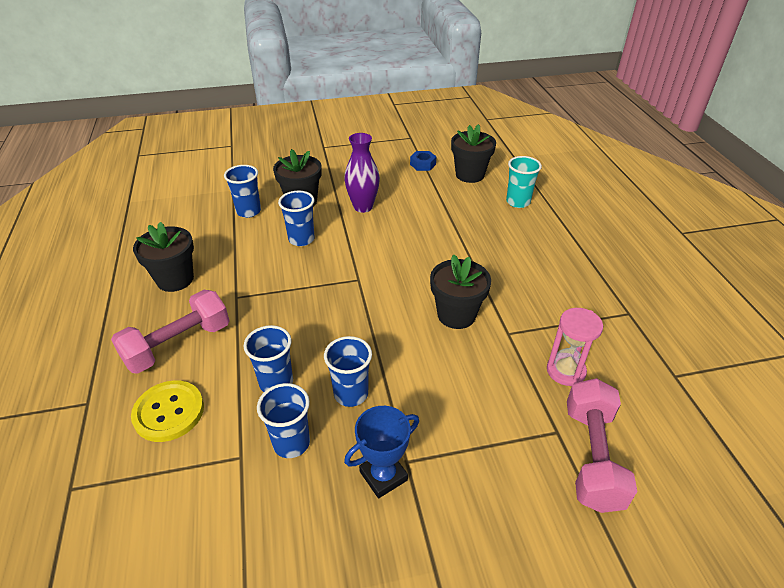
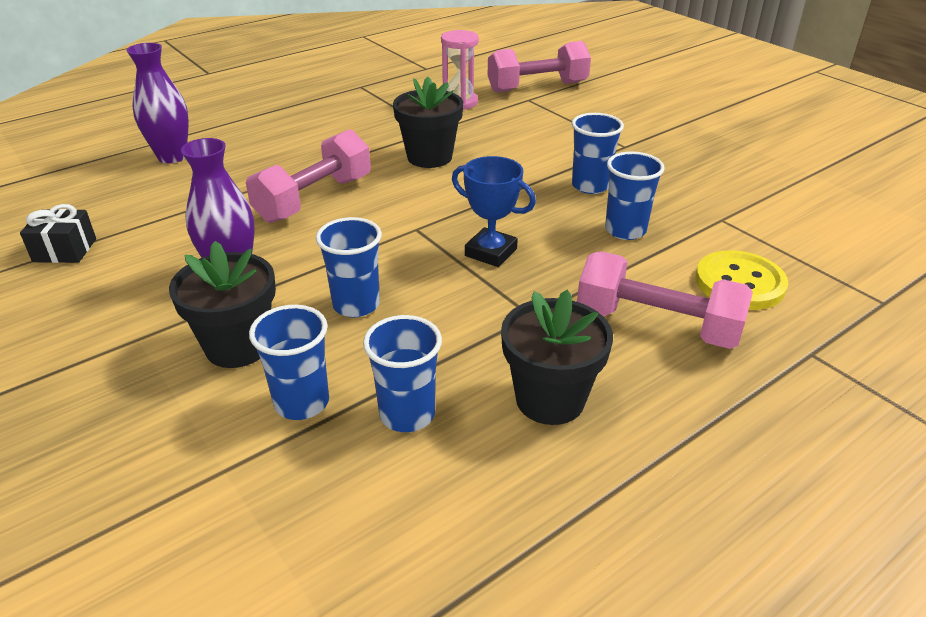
camera: 115 degrees left, 5 degrees down
blue cup [257,383,310,458] -> blue cup moved to [363,315,442,432]
blue trophy [344,406,419,498] -> blue trophy moved to [452,156,536,267]
blue nut [410,151,436,171] -> black gift [20,204,96,263]
black flower pot [451,124,496,183] -> none
turquoise cup [506,156,542,208] -> purple vase [127,43,189,164]
none -> pink dumbbell [246,129,371,223]

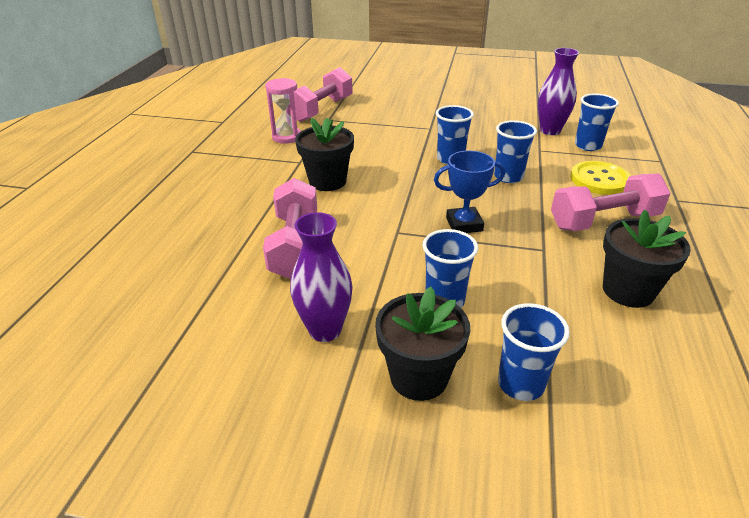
camera: 40 degrees left, 0 degrees up
black gift [20,204,96,263] -> none
purple vase [127,43,189,164] -> purple vase moved to [538,48,579,135]
blue cup [363,315,442,432] -> blue cup moved to [575,93,619,151]

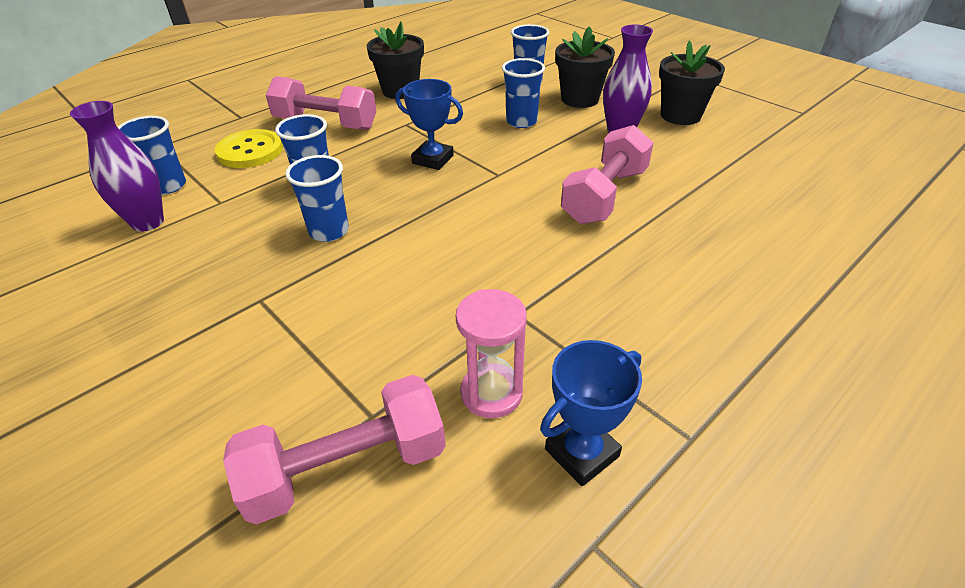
camera: 145 degrees left, 5 degrees up
black flower pot [295,118,354,191] -> black flower pot moved to [659,41,725,125]
none -> blue trophy [540,340,642,486]

